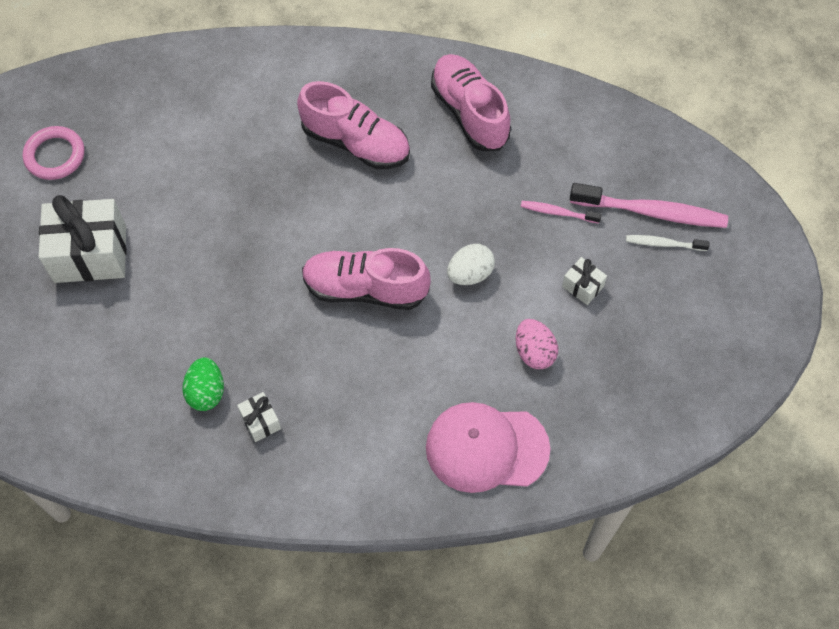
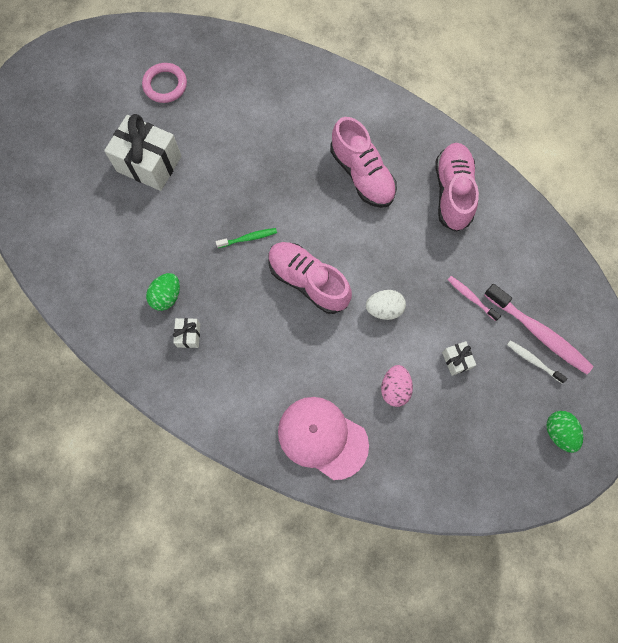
camera: 30 degrees right, 10 degrees up
none -> green toothbrush [216,228,277,248]
none -> green egg [547,411,583,453]

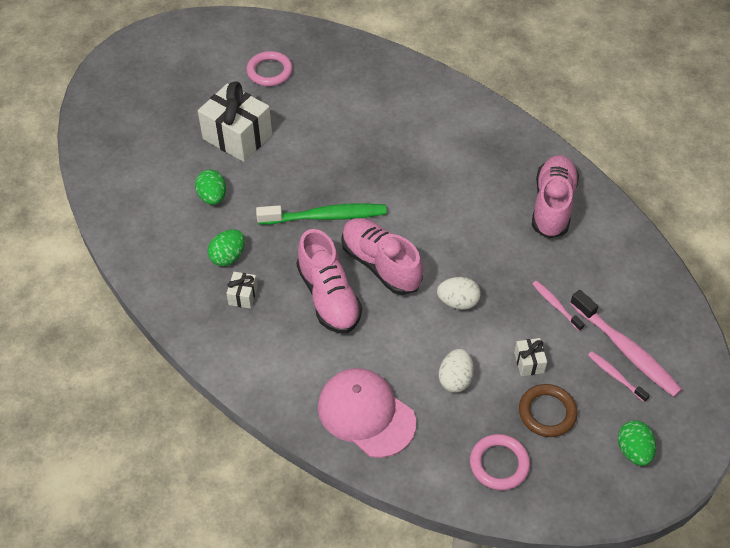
camera: 10 degrees right, 20 degrees down
green toothbrush [216,228,277,248] -> green toothbrush [256,203,387,225], size x1.96
pink shoe [330,117,397,208] -> pink shoe moved to [297,229,362,334]
pink egg [381,365,413,407] -> white egg [439,349,474,393]
white toothbrush [507,341,568,383] -> pink toothbrush [588,351,650,402]
none -> green egg [195,169,226,205]
none -> pink ring [470,434,530,490]
none -> brown ring [519,384,577,437]

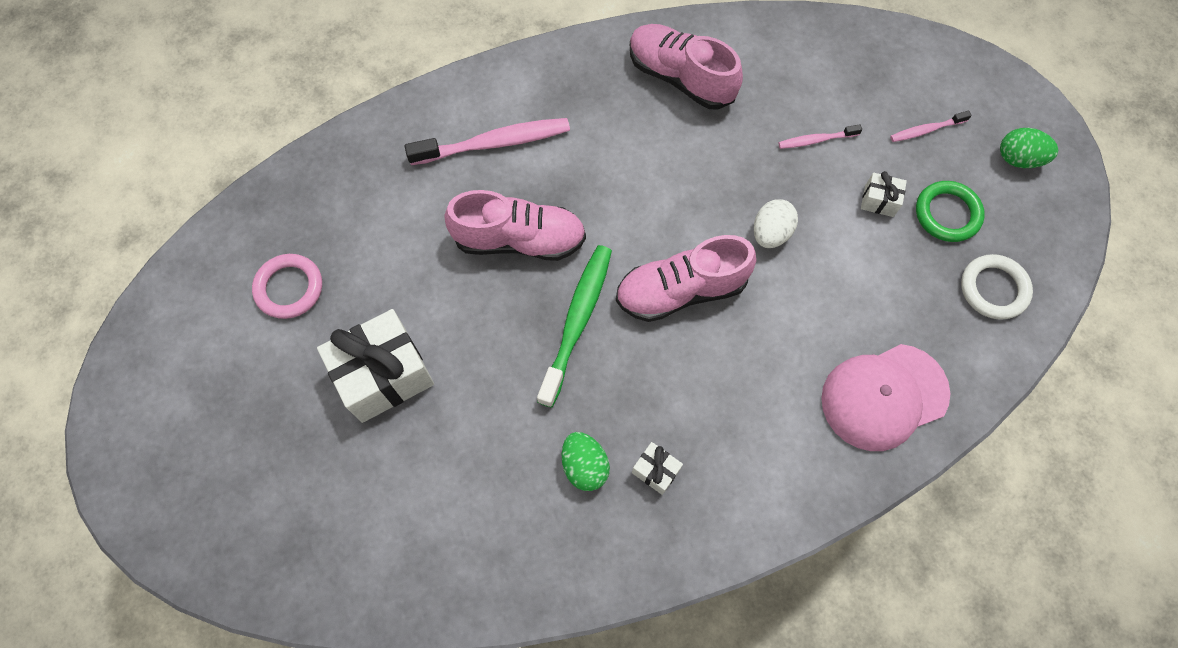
camera: 65 degrees left, 15 degrees up
green egg [195,169,226,205] -> none
pink shoe [297,229,362,334] -> pink shoe moved to [444,190,586,261]
white egg [439,349,474,393] -> none
pink ring [470,434,530,490] -> white ring [961,254,1033,320]
brown ring [519,384,577,437] -> green ring [916,181,985,242]
pink toothbrush [570,290,682,397] -> pink toothbrush moved to [405,118,570,165]

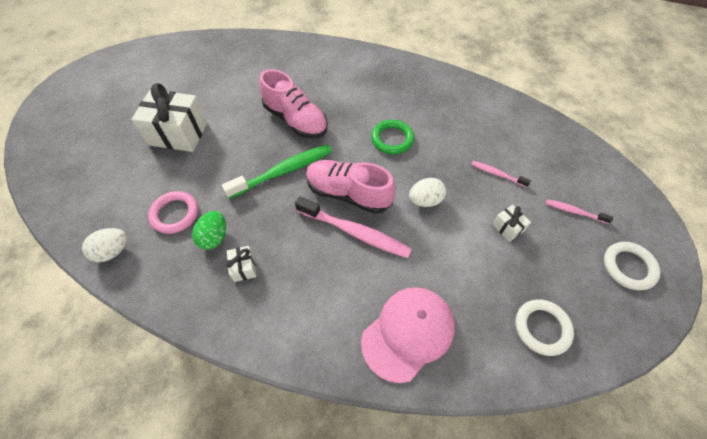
camera: 40 degrees right, 10 degrees down
pink ring [252,254,322,319] -> pink ring moved to [148,191,198,234]
pink toothbrush [405,118,570,165] -> pink toothbrush moved to [295,196,412,258]
pink shoe [630,24,743,109] -> none
pink cap [821,344,950,451] -> pink cap turned 120 degrees clockwise [361,287,455,383]
green ring [916,181,985,242] -> green ring moved to [371,120,414,154]
green egg [1000,128,1058,168] -> white ring [604,242,661,291]
none -> white egg [82,228,127,262]

